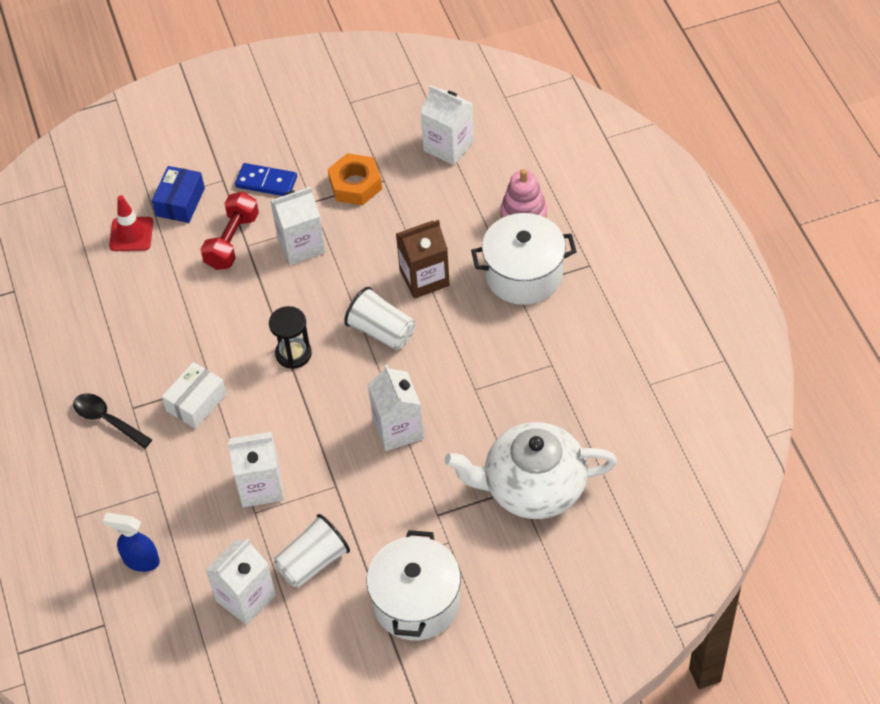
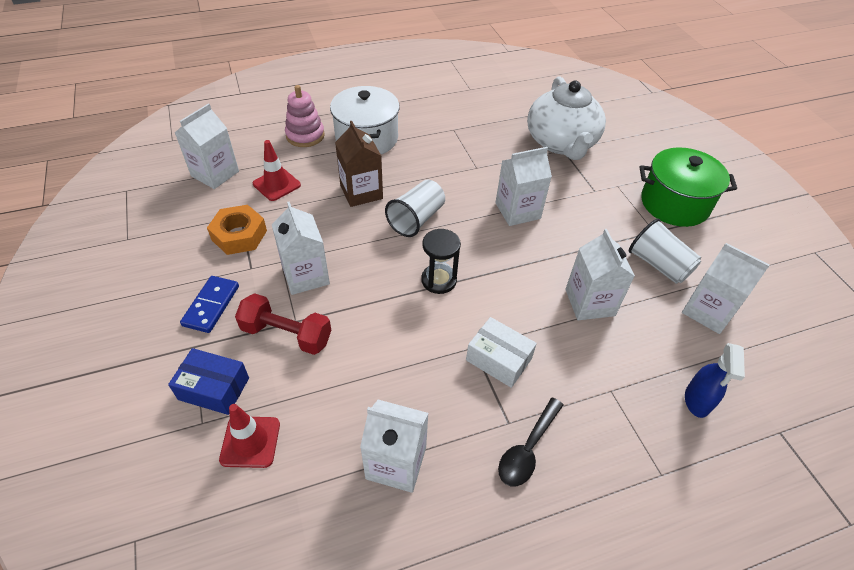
camera: 95 degrees left, 5 degrees down
white pot [366,530,461,640] -> green pot [639,147,737,227]
none -> red traffic cone [253,140,301,201]
none -> white carton [360,400,429,493]

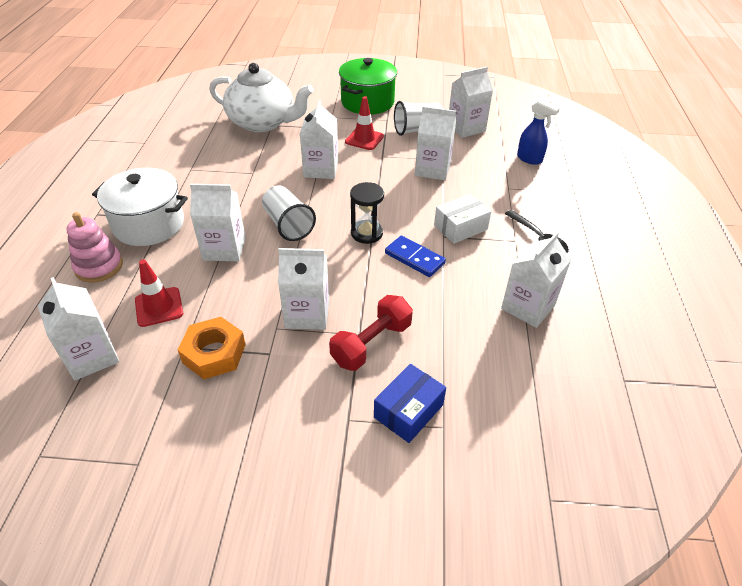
camera: 65 degrees left, 5 degrees down
blue domino [180,276,239,333] -> blue domino moved to [385,236,446,277]
red traffic cone [219,404,280,468] -> red traffic cone moved to [345,96,384,150]
brown carton [335,121,383,207] -> white carton [190,184,246,261]

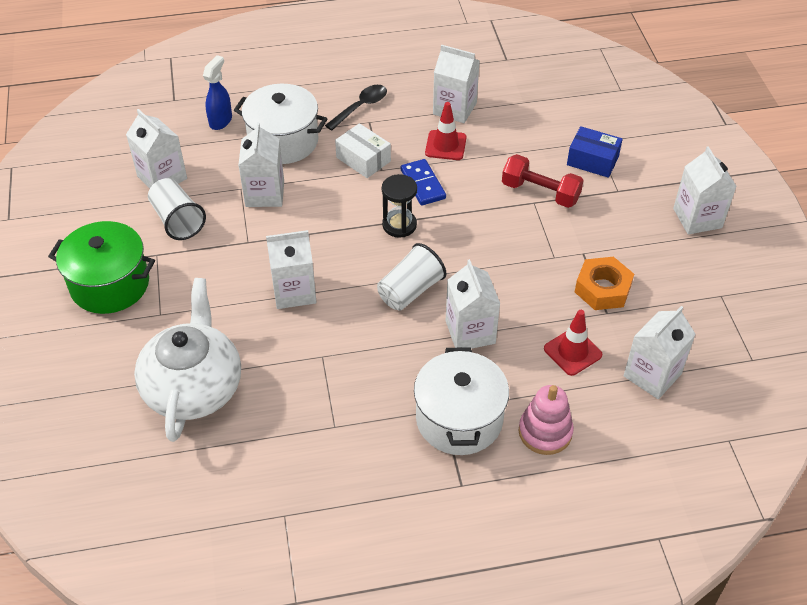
camera: 105 degrees left, 5 degrees up
white carton [278,248,329,330] -> white carton moved to [673,146,737,234]
red traffic cone [345,96,384,150] -> red traffic cone moved to [425,102,466,160]
blue domino [385,236,446,277] -> blue domino turned 45 degrees counterclockwise [401,159,446,206]
none -> white pot [234,84,327,164]

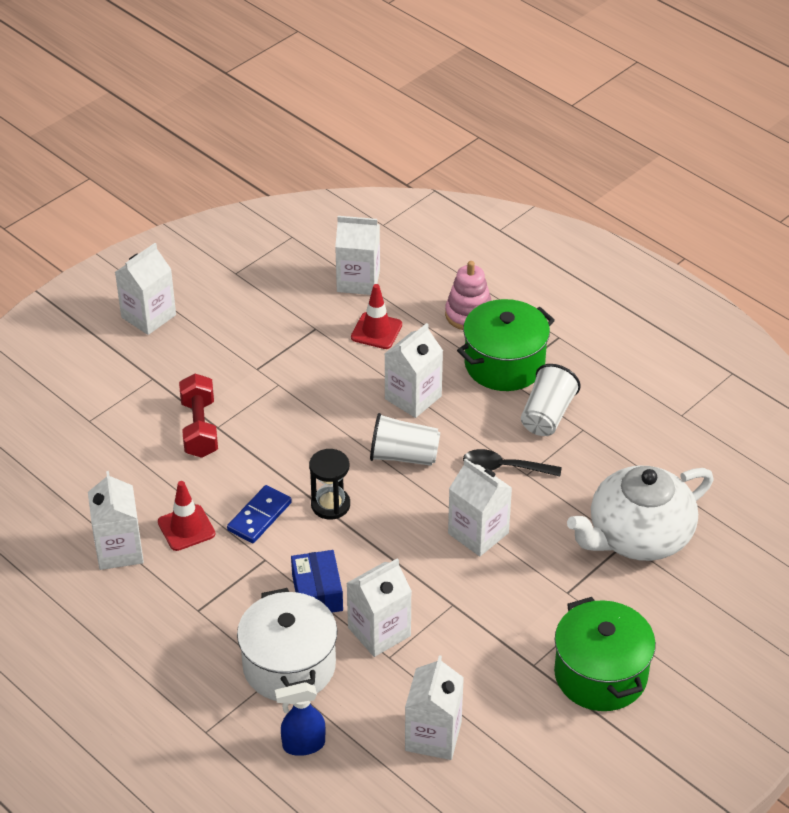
camera: 125 degrees left, 5 degrees down
white cup [148,178,206,240] -> white cup moved to [521,364,581,436]
black spoon [325,85,387,130] -> black spoon moved to [463,449,561,476]
white box [335,123,391,178] -> none
white pot [414,347,509,455] -> green pot [457,299,555,391]
blue box [567,126,623,178] -> blue box moved to [291,550,343,613]
orange nut [575,257,634,310] -> none

